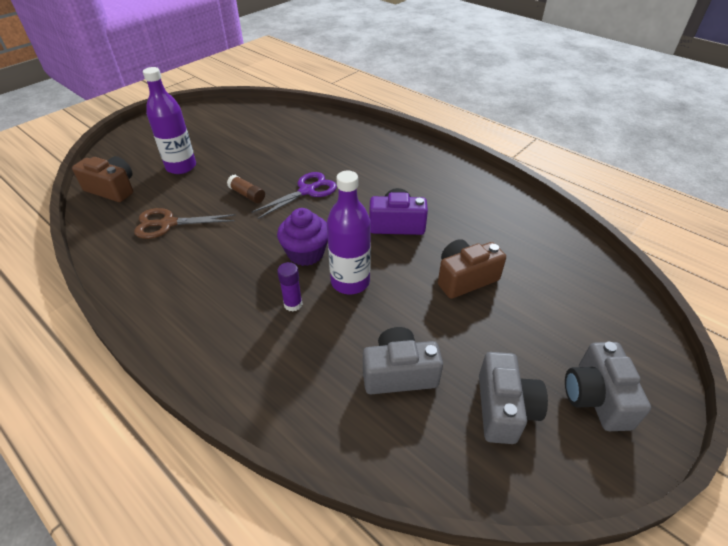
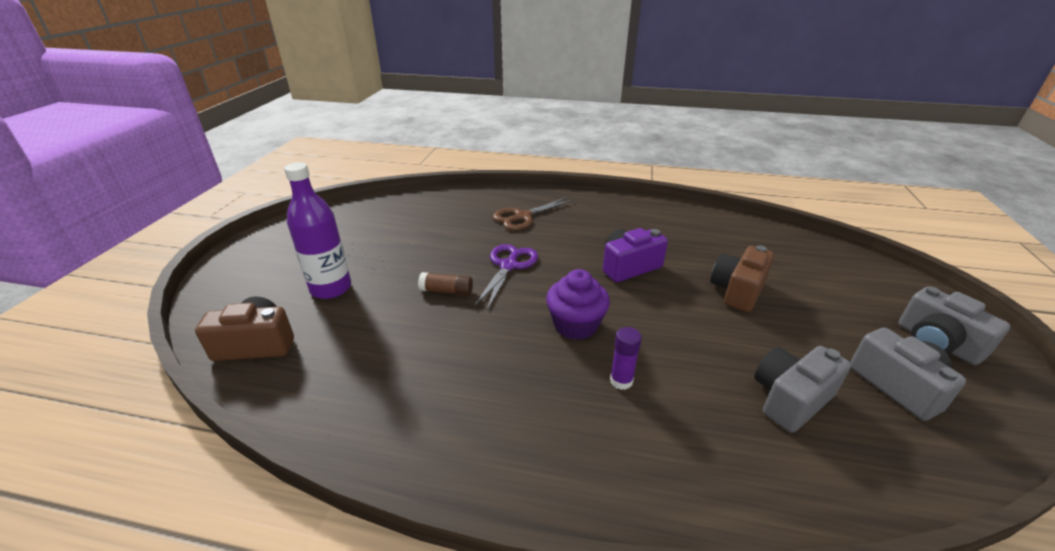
camera: 30 degrees left, 10 degrees down
brown scissors [134,208,236,239] -> brown scissors moved to [493,197,574,230]
purple bottle [327,171,371,294] -> none

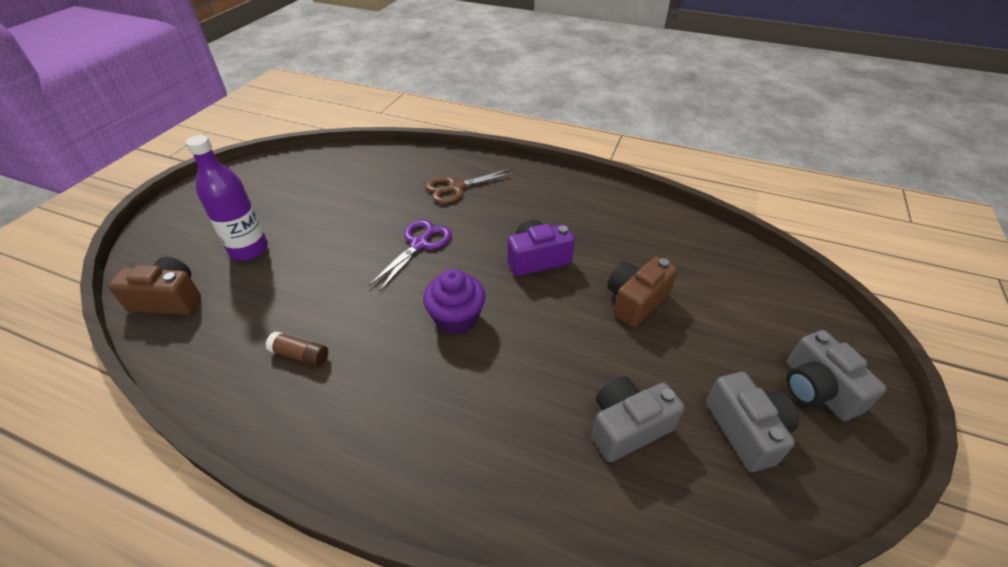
camera: 10 degrees right, 10 degrees up
brown glue stick [418,272,473,296] -> brown glue stick moved to [266,332,328,367]
purple glue stick [610,327,642,390] -> none

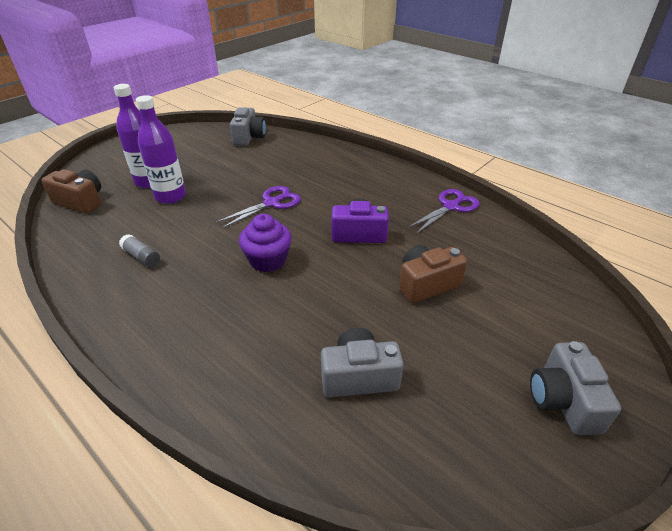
camera: 20 degrees right, 5 degrees down
brown glue stick [266,332,328,367] -> grey glue stick [119,234,160,267]
brown scissors [425,168,516,204] -> none
grey camera [706,372,799,472] -> grey camera moved to [230,107,266,146]
none -> purple bottle [136,95,186,204]
none -> purple scissors [408,189,480,233]

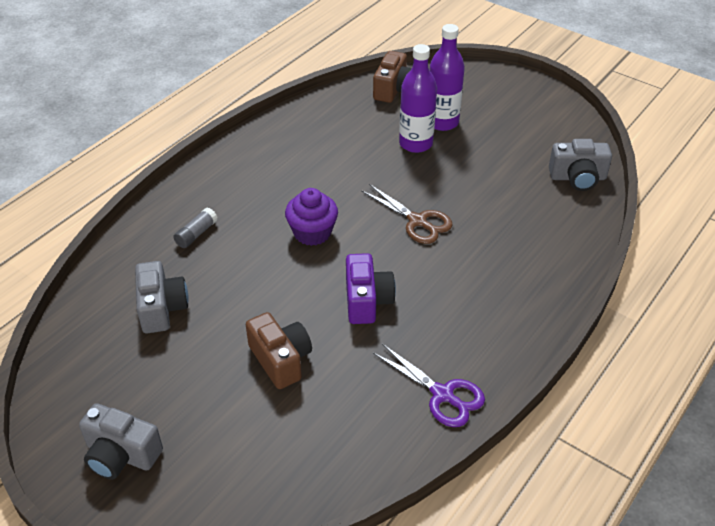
camera: 85 degrees right, 5 degrees up
grey glue stick [119,234,160,267] -> grey glue stick moved to [173,208,218,248]
purple scissors [216,186,301,228] -> brown scissors [361,184,453,244]
grey camera [530,341,621,435] -> grey camera turned 150 degrees counterclockwise [79,403,163,480]

